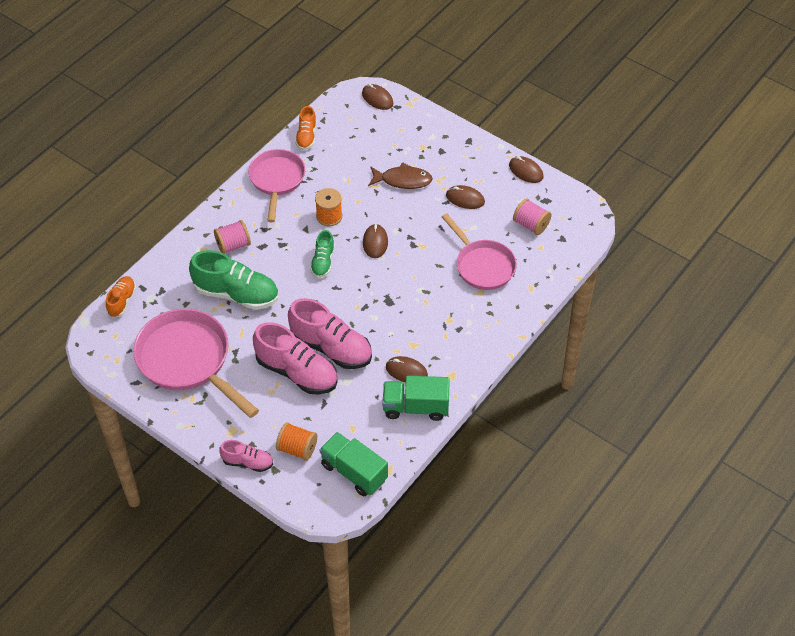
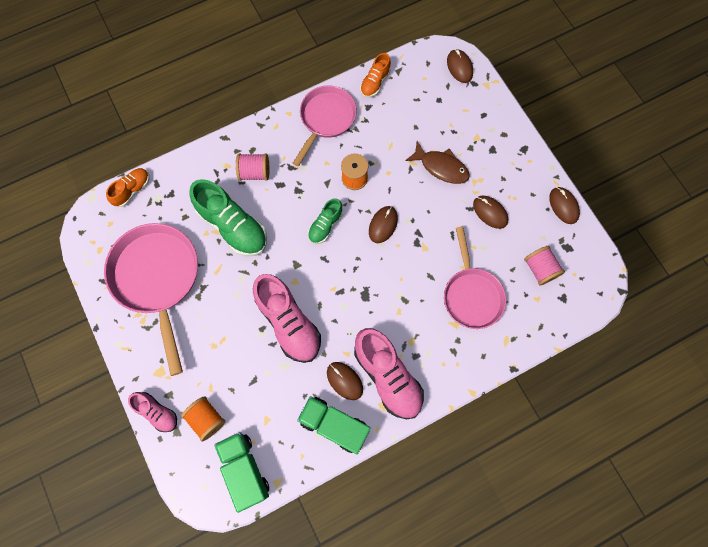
camera: 25 degrees right, 20 degrees up
pink shoe [253,322,338,395] -> pink shoe moved to [354,328,424,419]

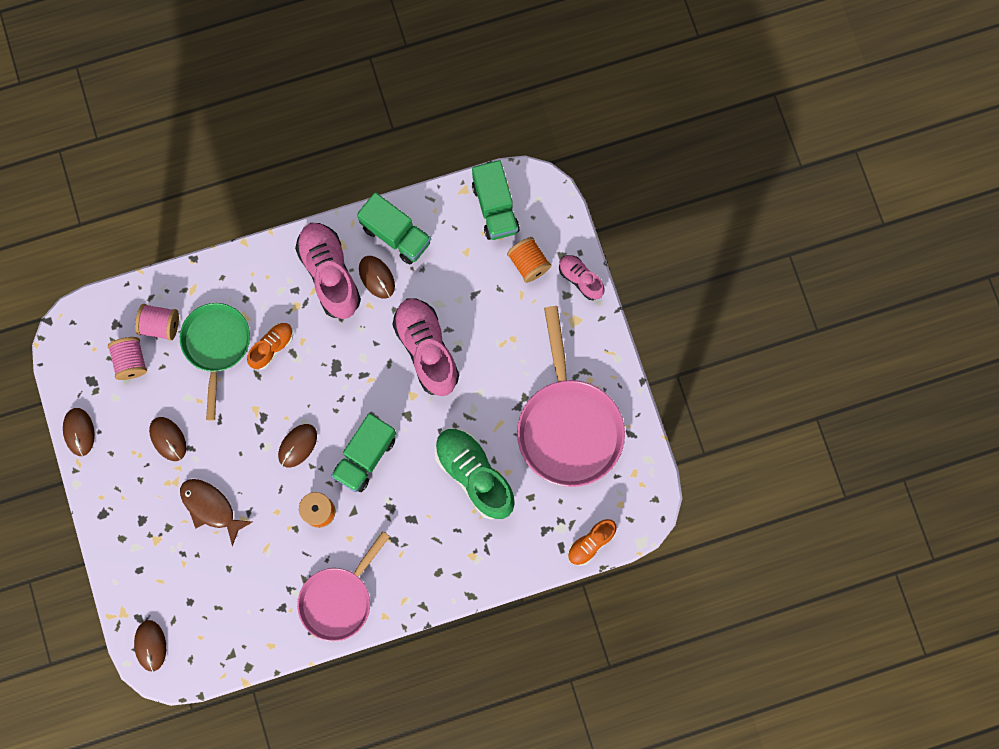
camera: 170 degrees left, 5 degrees up
pink spool [236,154,269,181] -> pink spool moved to [135,304,179,341]
green shoe [308,198,343,244] -> green truck [331,413,396,492]
orange shoe [360,53,391,98] -> orange shoe moved to [247,323,293,370]
pink pan [444,227,506,329] -> green pan [180,303,250,420]

